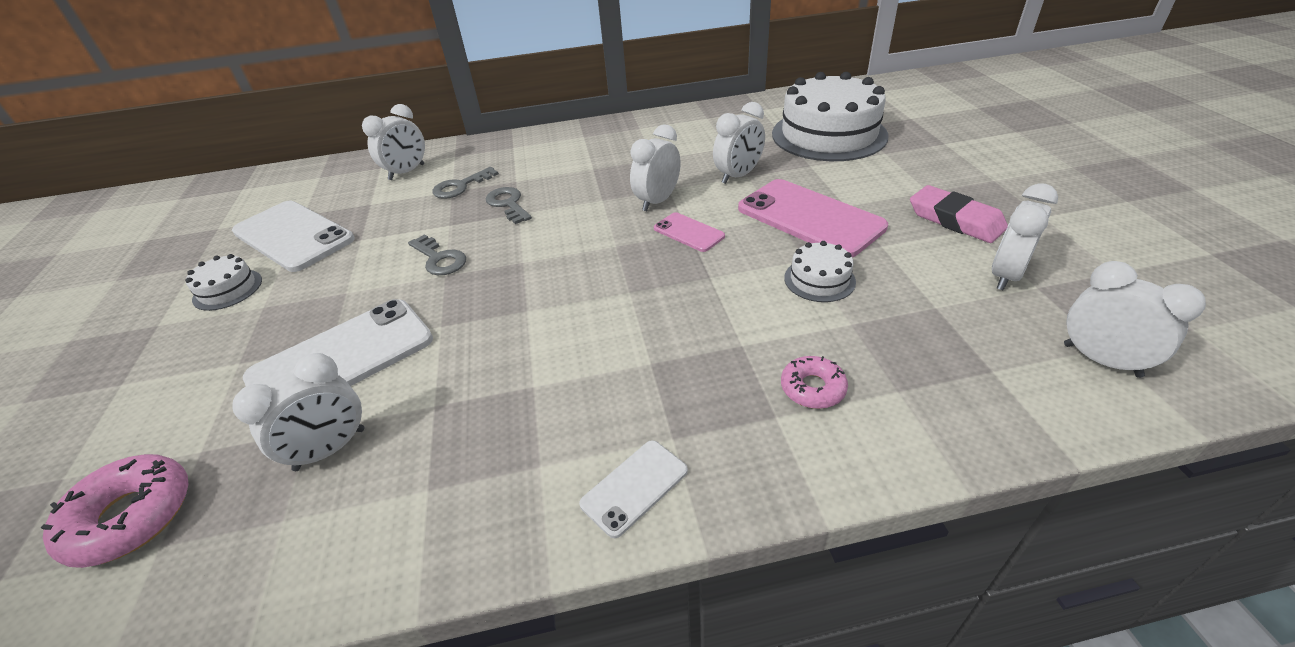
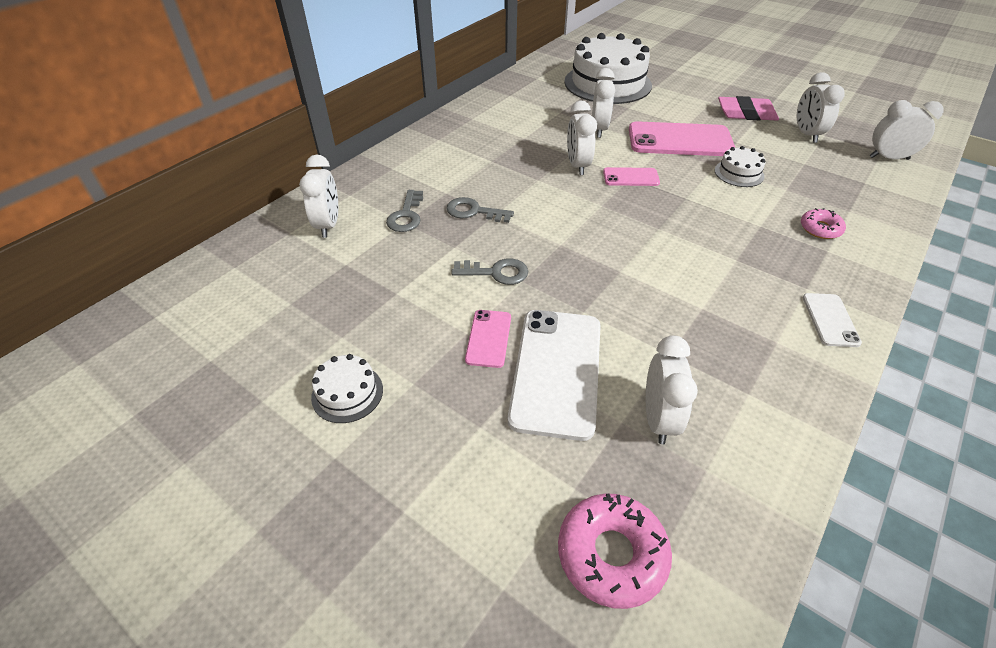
camera: 45 degrees left, 5 degrees up
white phone [232,201,355,272] -> none
none -> pink phone [465,310,511,368]

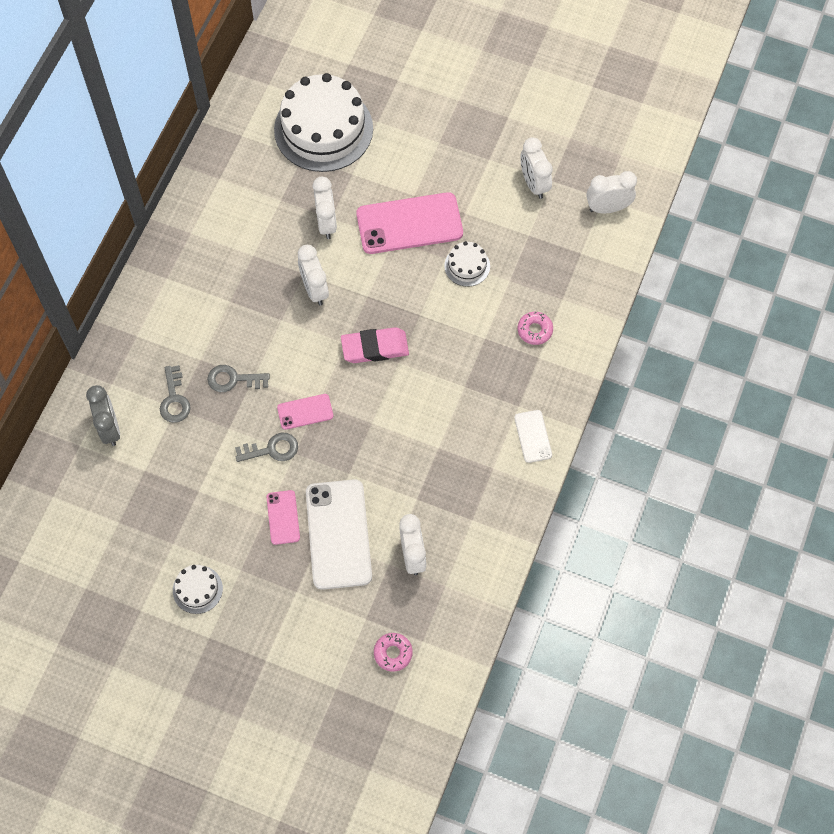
camera: 15 degrees left, 20 degrees up
white clock [299,154,338,238] -> grey clock [86,385,120,446]
pink donut [558,493,672,609] -> pink donut [374,633,413,672], size x0.61
pink phone [603,167,660,186] -> pink phone moved to [277,394,333,430]
pink eraser [718,96,779,121] -> pink eraser moved to [341,327,409,363]

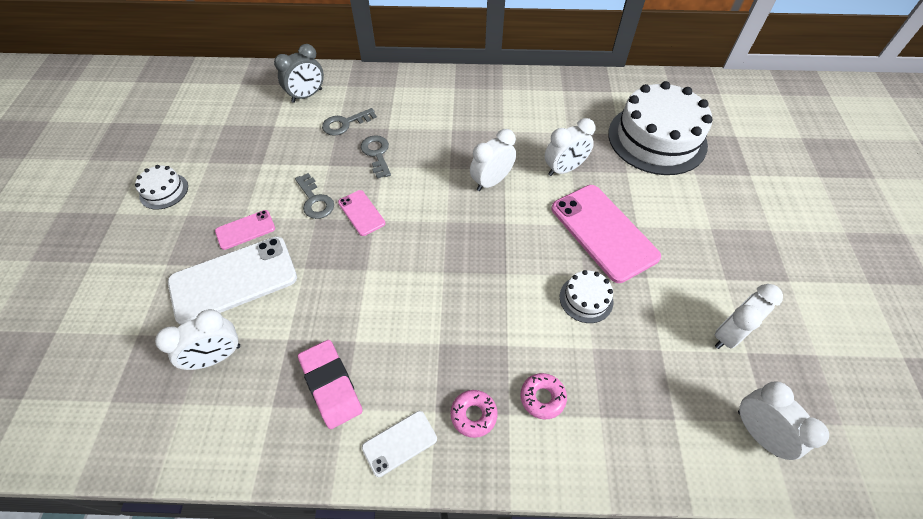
camera: 70 degrees right, 10 degrees down
pink eraser [341,327,409,363] -> pink eraser moved to [298,340,363,429]
pink donut [374,633,413,672] -> pink donut moved to [450,390,498,438]

